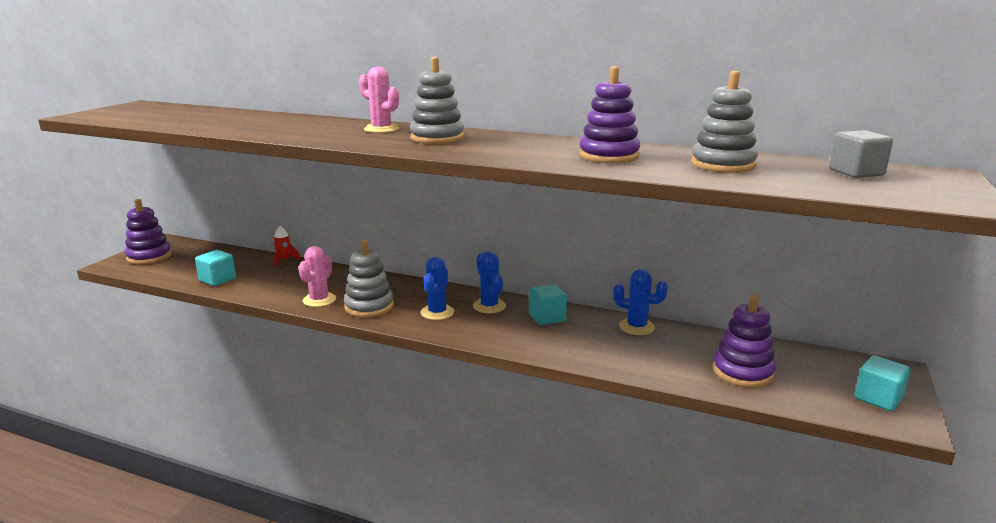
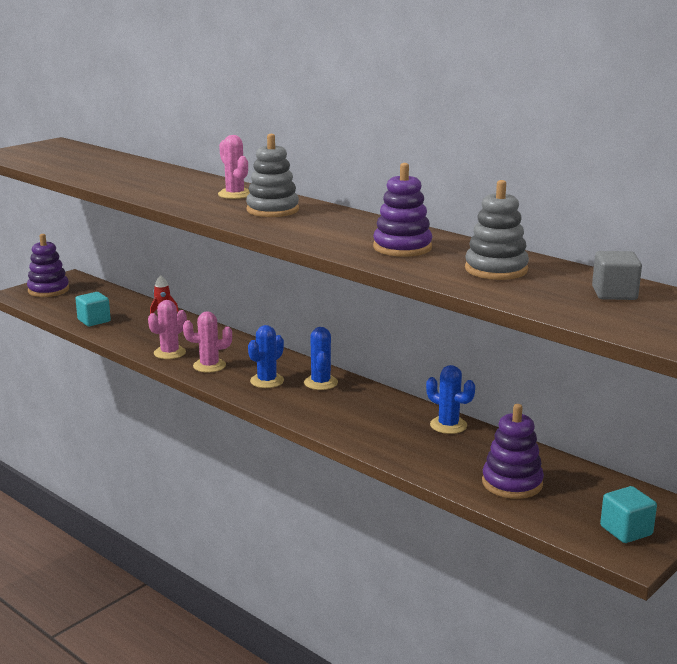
camera: 20 degrees right, 0 degrees up
grey stacking toy [344,240,394,317] -> pink cactus [183,311,232,373]
turquoise cube [529,284,567,325] -> none

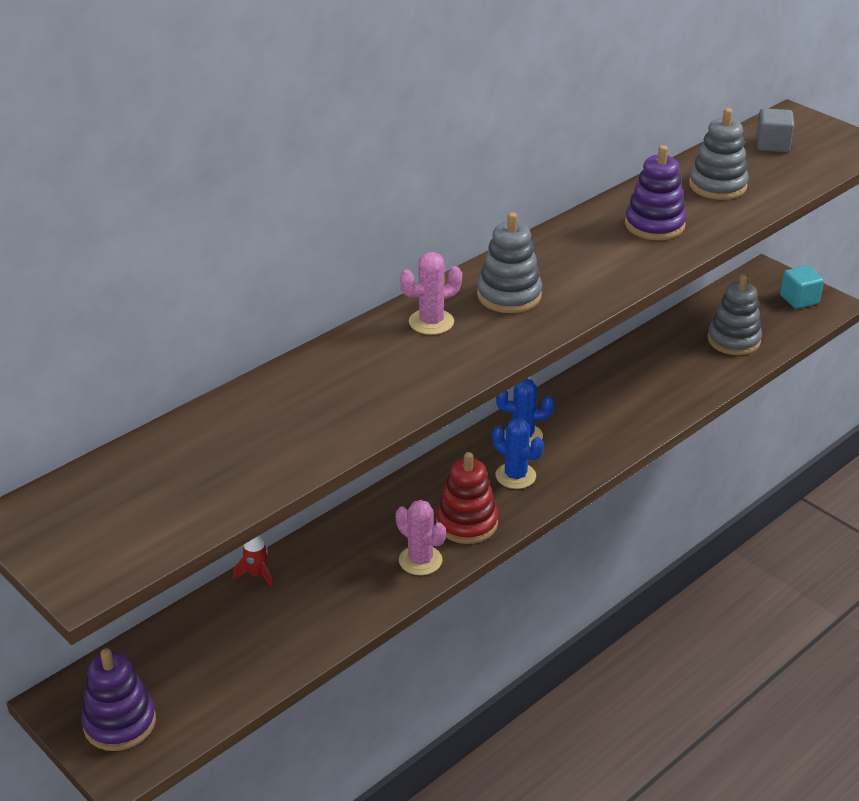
camera: 85 degrees left, 15 degrees up
turquoise cube [75,292,111,326] -> none
pink cactus [183,311,232,373] -> red stacking toy [436,452,498,544]
blue cactus [426,365,475,434] -> none
purple stacking toy [482,404,544,499] -> grey stacking toy [708,274,762,355]

